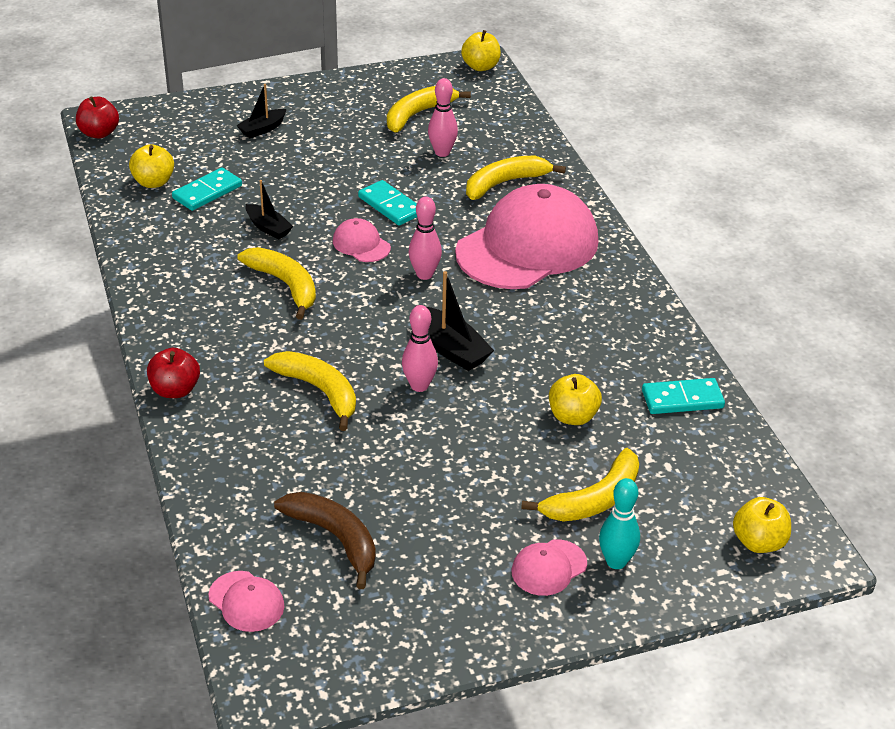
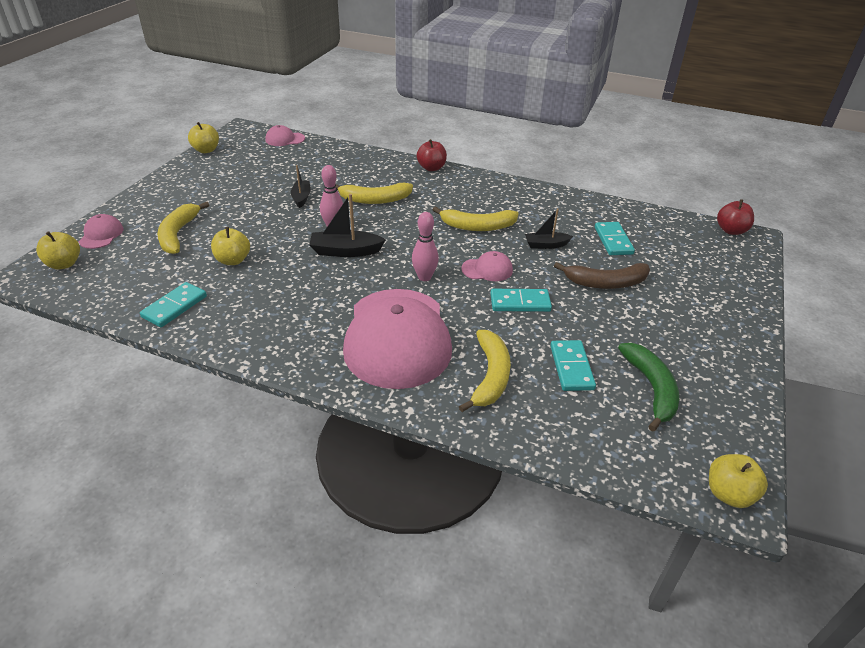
camera: 130 degrees right, 0 degrees up
yellow apple [129,144,174,188] -> yellow apple moved to [188,122,219,153]
black boat [236,84,287,139] -> black boat moved to [291,165,311,208]
brown banana [274,492,376,589] -> brown banana moved to [554,262,650,289]
yellow banana [387,86,471,133] -> green banana [618,343,679,431]
pink bowling pin [428,78,458,157] -> turquoise domino [550,340,596,391]
pink cap [512,539,587,596] -> pink cap moved to [79,214,123,249]
turquoise bowling pin [599,478,640,569] -> none

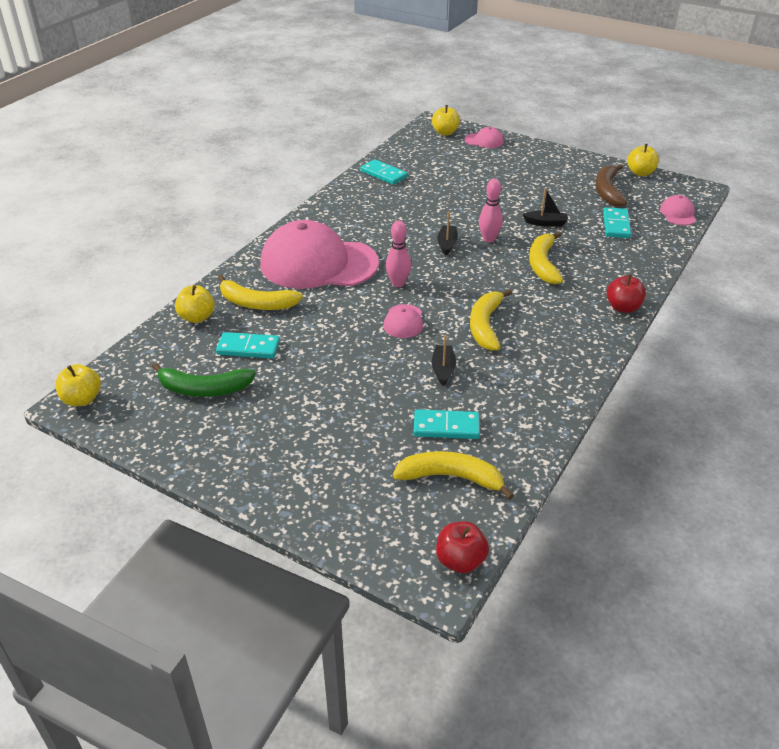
camera: 100 degrees right, 0 degrees up
yellow banana [157,202,209,254] -> yellow banana moved to [393,451,514,500]
yellow apple [211,227,250,265] -> yellow apple moved to [175,285,215,323]
black boat [309,194,386,257] -> black boat [437,212,458,256], size x0.66
turquoise domino [490,289,552,312] -> turquoise domino moved to [603,207,631,238]
brown banana [554,262,650,289] -> brown banana moved to [595,164,627,207]

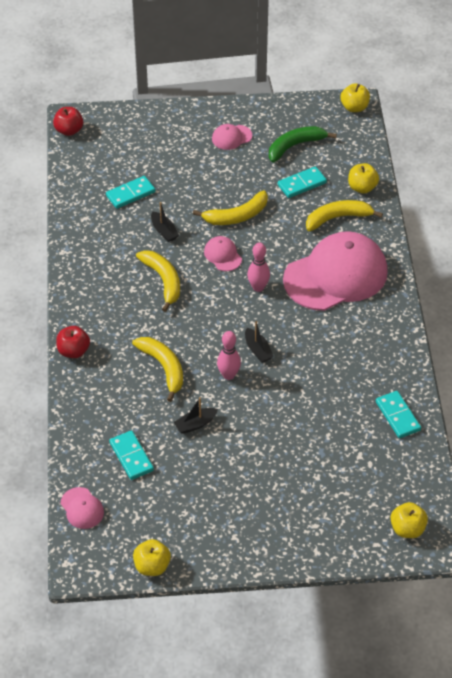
camera: 145 degrees right, 10 degrees up
turquoise domino [361,159,407,185] -> turquoise domino turned 60 degrees clockwise [376,391,421,438]
yellow banana [393,451,514,500] -> yellow banana moved to [193,190,268,225]
pink cap [464,127,504,148] -> pink cap moved to [212,124,252,150]
brown banana [595,164,627,207] -> none

